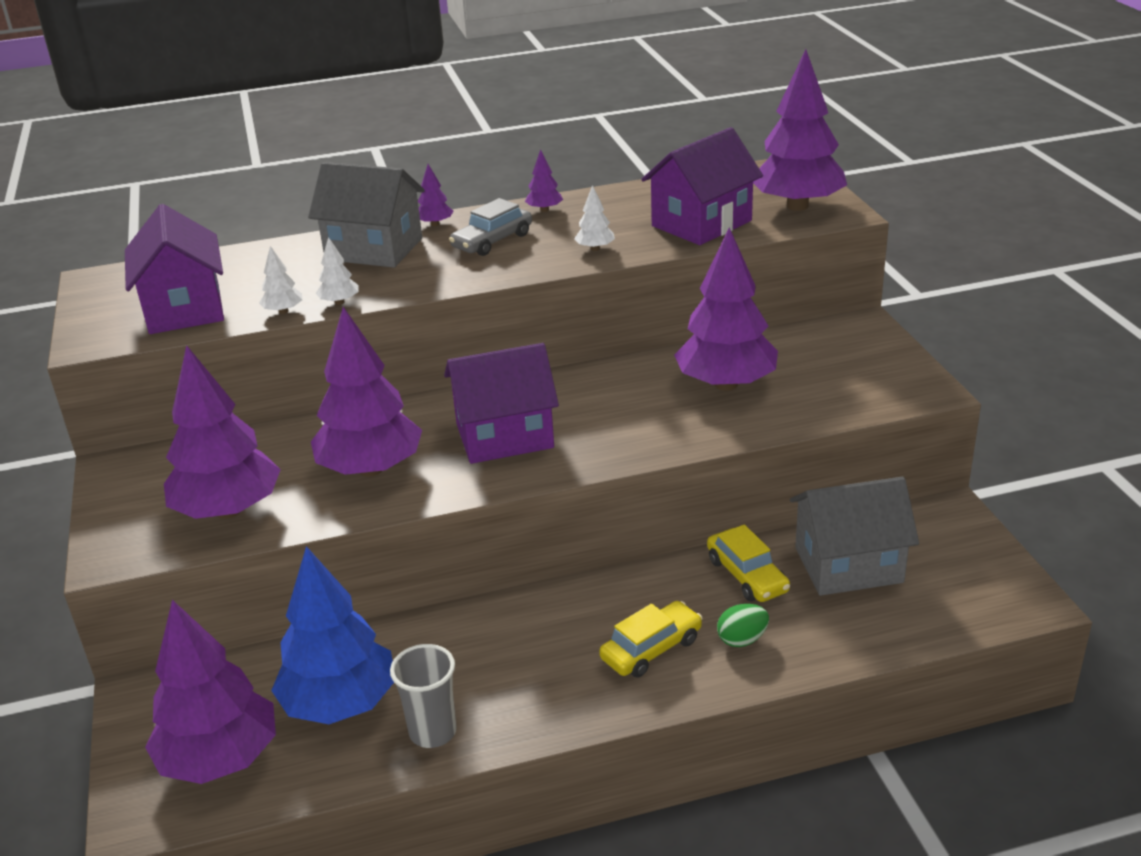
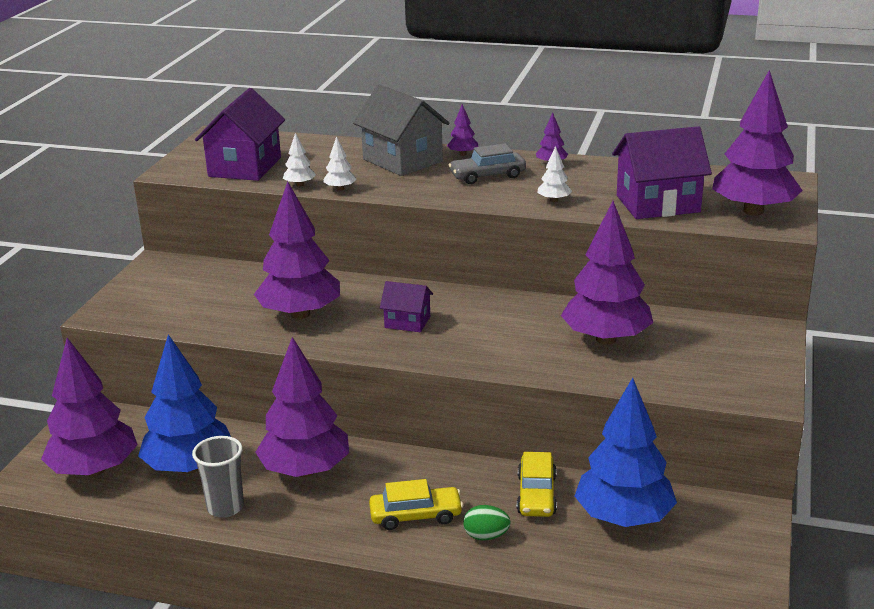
camera: 30 degrees right, 5 degrees down
purple tree [164,345,281,519] -> purple tree moved to [255,337,349,477]
purple house [444,343,559,464] -> purple house [380,281,433,332], size x0.55
grey house [790,477,919,596] -> blue tree [575,378,677,527]

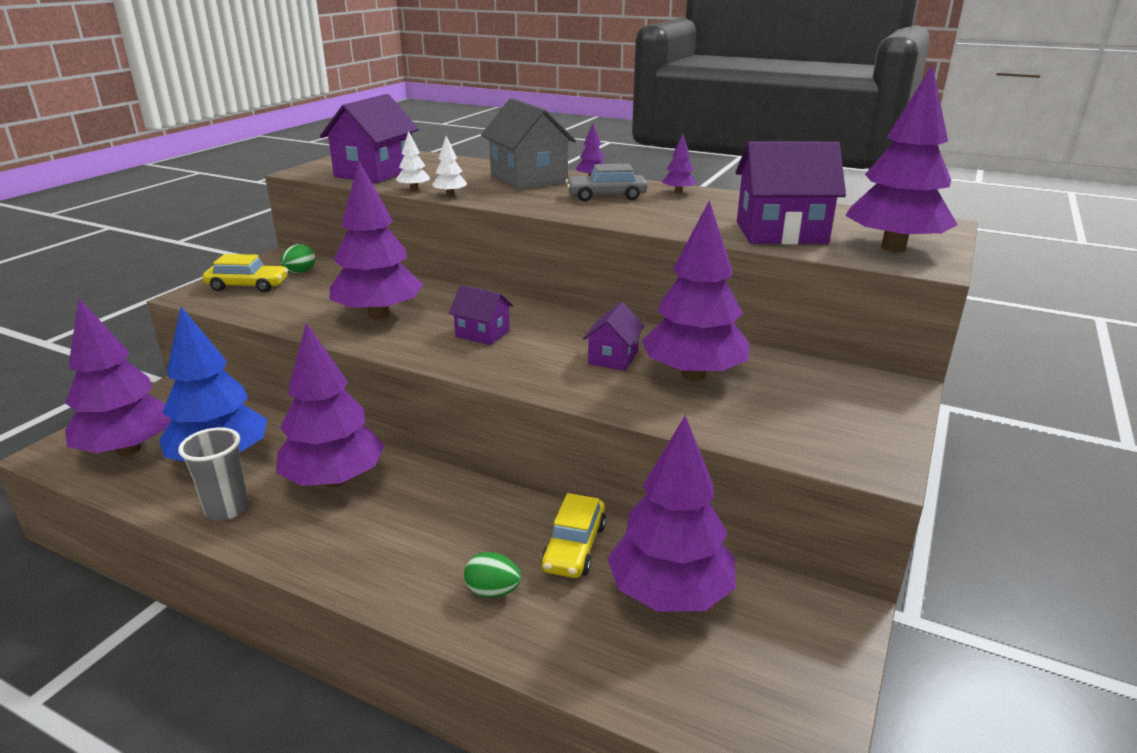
camera: 10 degrees right, 0 degrees up
yellow car [369,479,463,530] -> yellow car moved to [203,254,288,292]
white tree [538,146,572,202] -> none
blue tree [575,378,677,527] -> purple tree [607,415,736,612]
none -> green egg [281,244,315,273]
none -> purple house [583,302,645,371]

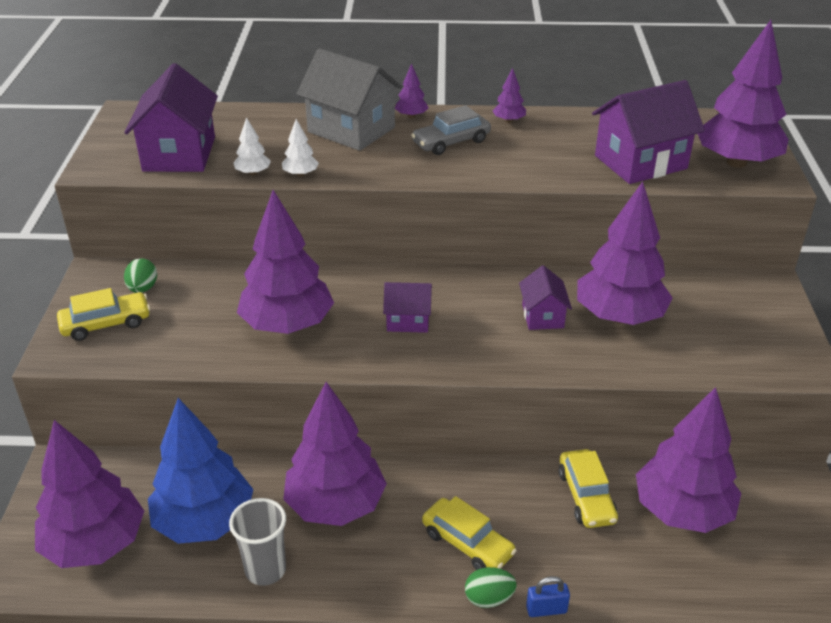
camera: 25 degrees left, 10 degrees up
green egg [464,552,521,598] -> green egg moved to [465,567,517,608]
none -> yellow car [422,496,517,570]
none -> blue padlock [526,576,570,617]

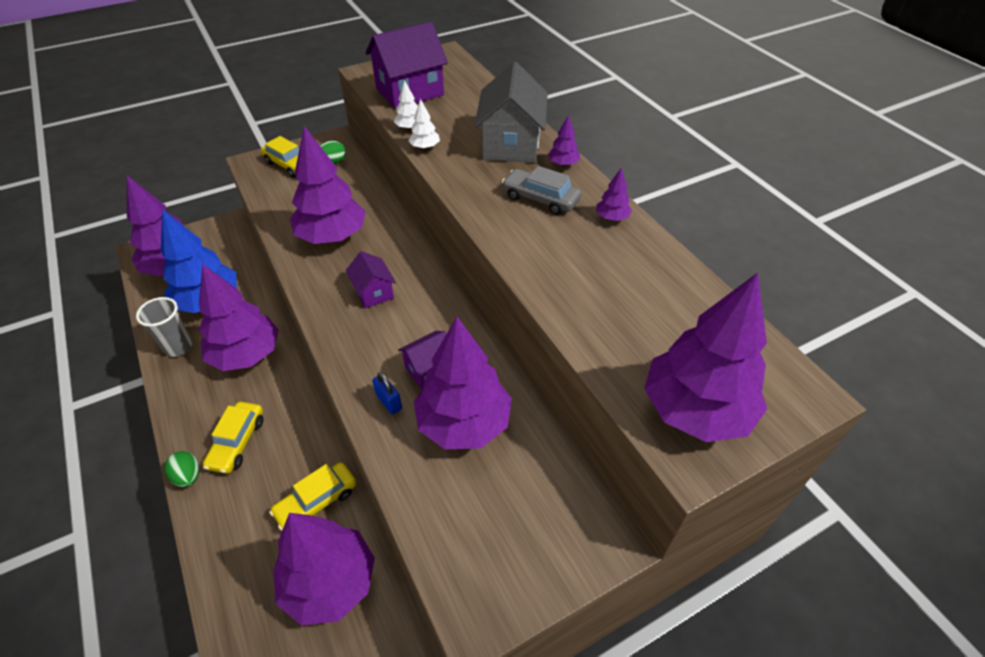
camera: 60 degrees right, 10 degrees up
blue padlock [526,576,570,617] -> blue padlock moved to [372,372,402,414]
purple house [592,80,705,184] -> none

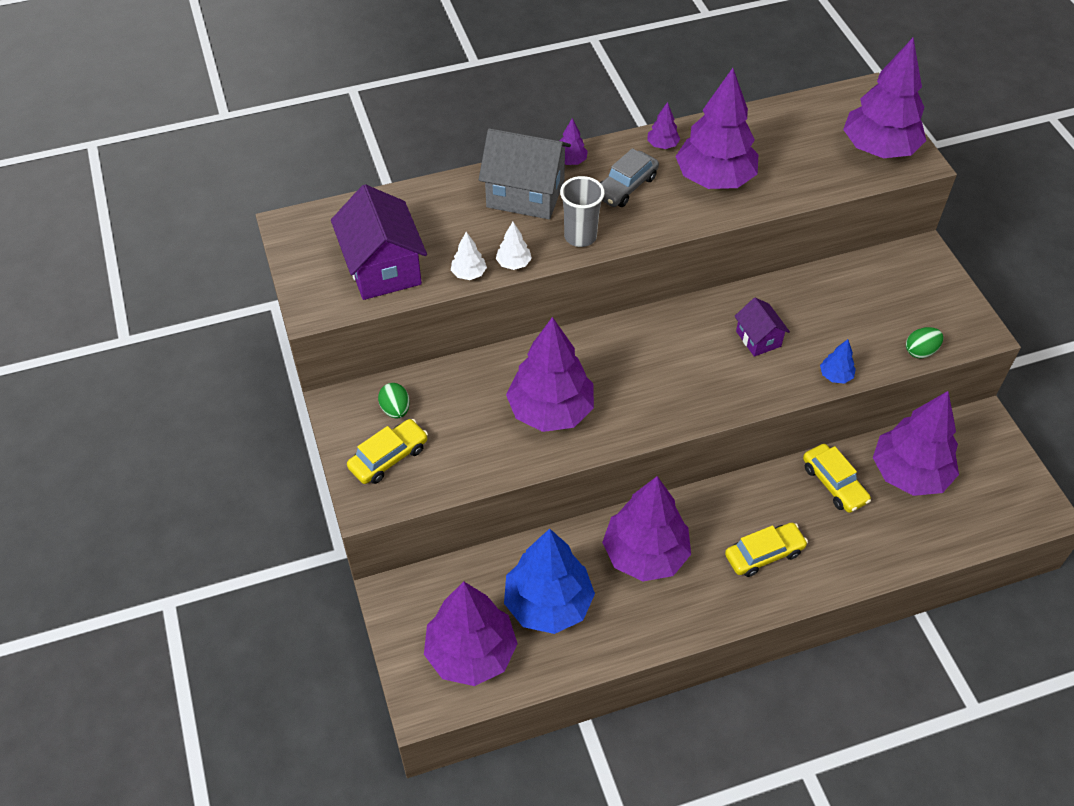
camera: 80 degrees left, 5 degrees up
grey cup [136,297,193,357] -> grey cup moved to [560,176,605,247]
green egg [164,451,199,487] -> green egg moved to [906,327,943,358]
yellow car [203,402,263,474] -> yellow car turned 45 degrees counterclockwise [725,523,808,577]
purple house [345,251,396,309] -> none
blue padlock [372,372,402,414] -> none
purple tree [414,317,512,449] -> purple tree moved to [675,68,758,189]
none -> blue tree [820,339,856,384]

